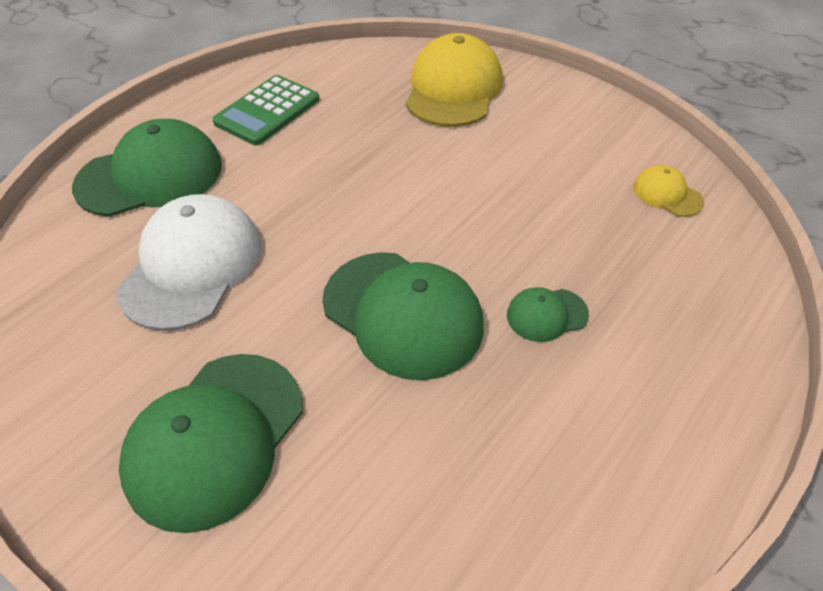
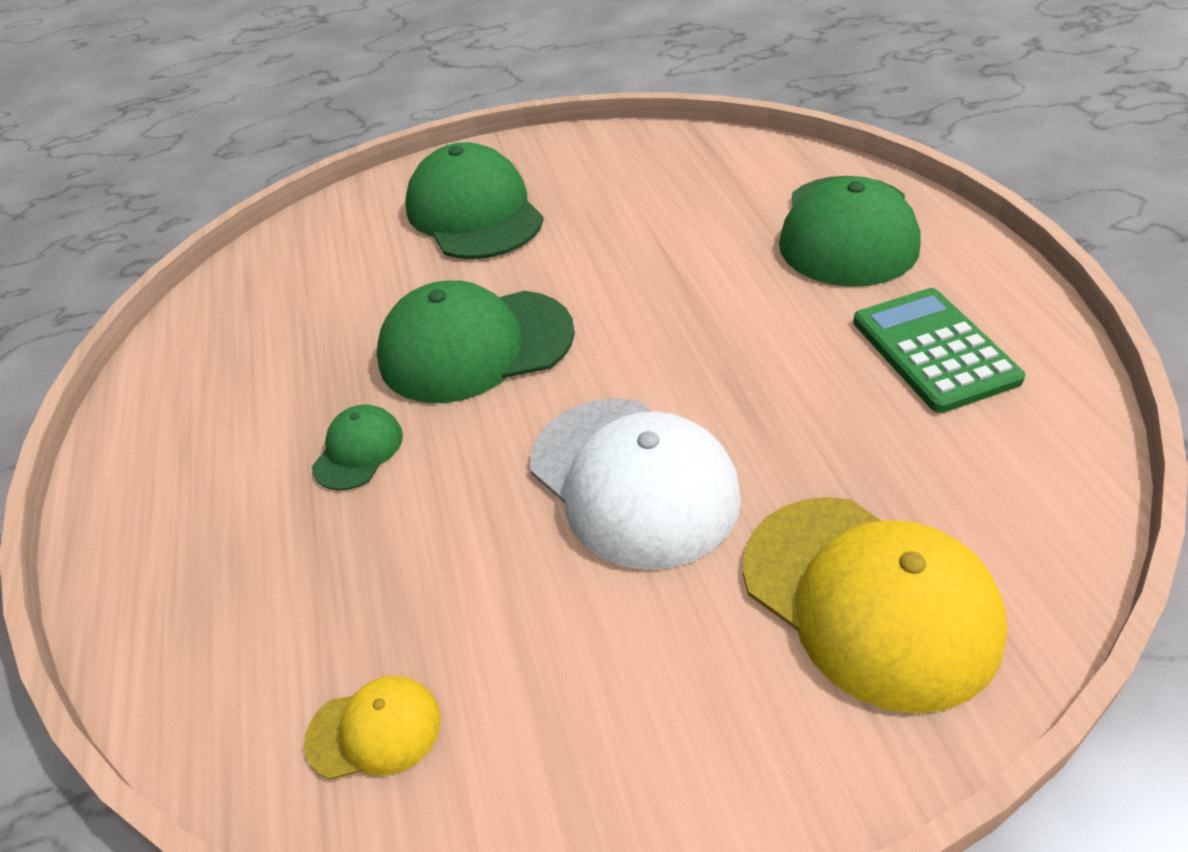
camera: 130 degrees right, 5 degrees down
white cap [117,194,261,331] -> white cap moved to [530,398,741,570]

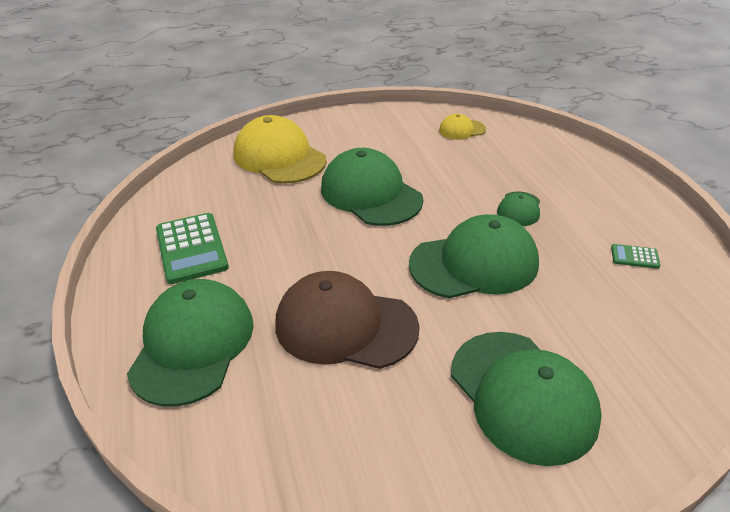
camera: 175 degrees right, 5 degrees down
white cap [530,398,741,570] -> green cap [321,148,423,226]
none -> brown cap [276,271,420,369]
none -> green calculator [611,244,660,269]

